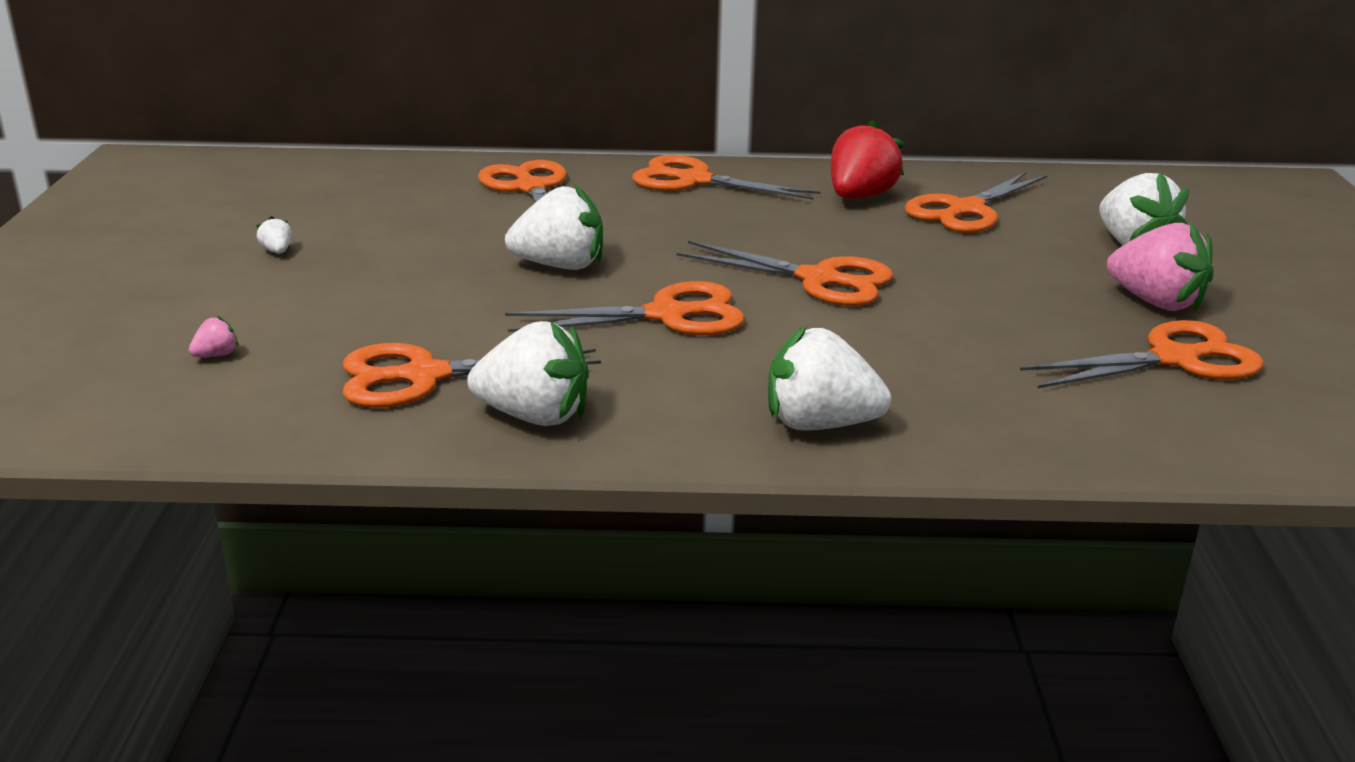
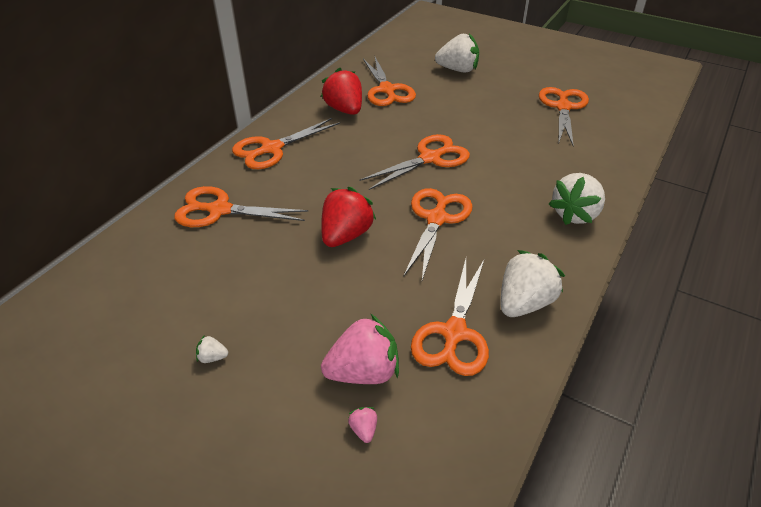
camera: 60 degrees left, 15 degrees up
white strawberry [505,184,603,270] -> red strawberry [321,187,376,247]
pink strawberry [1107,223,1214,311] -> pink strawberry moved to [321,314,399,384]

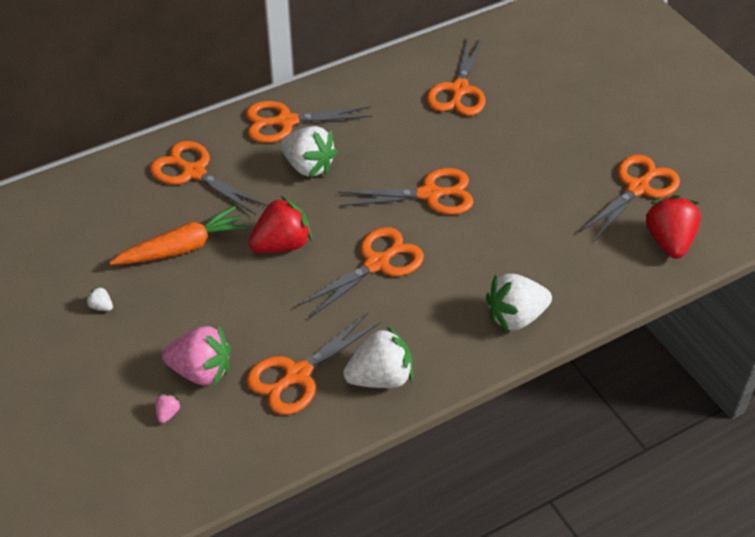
camera: 30 degrees right, 5 degrees up
red strawberry [321,67,362,115] -> red strawberry moved to [645,195,701,259]
white strawberry [435,33,479,73] -> white strawberry moved to [280,126,338,177]
none -> orange carrot [109,206,248,265]

